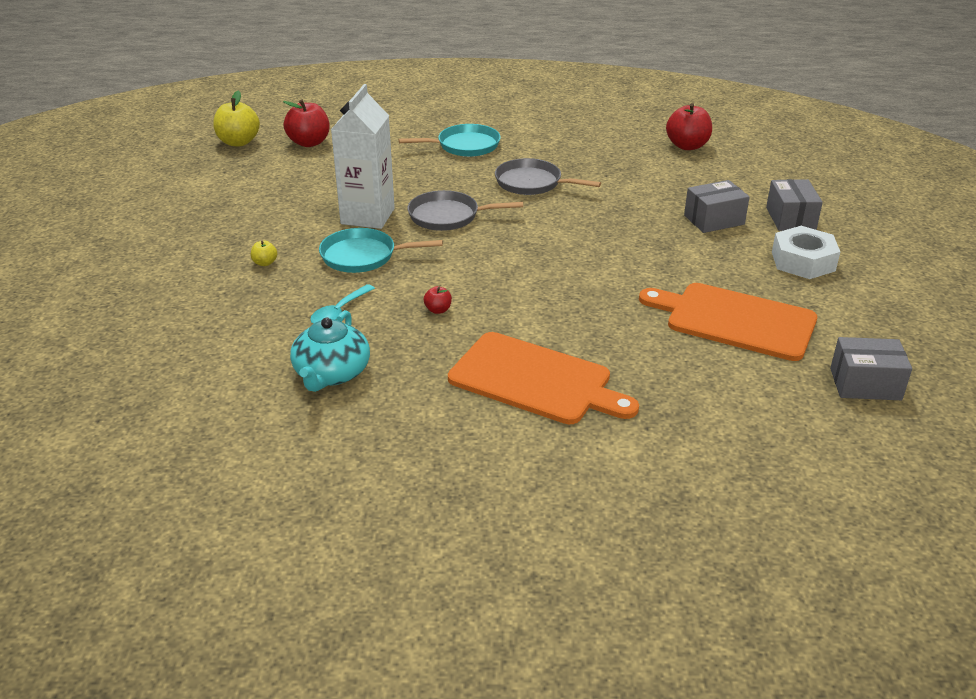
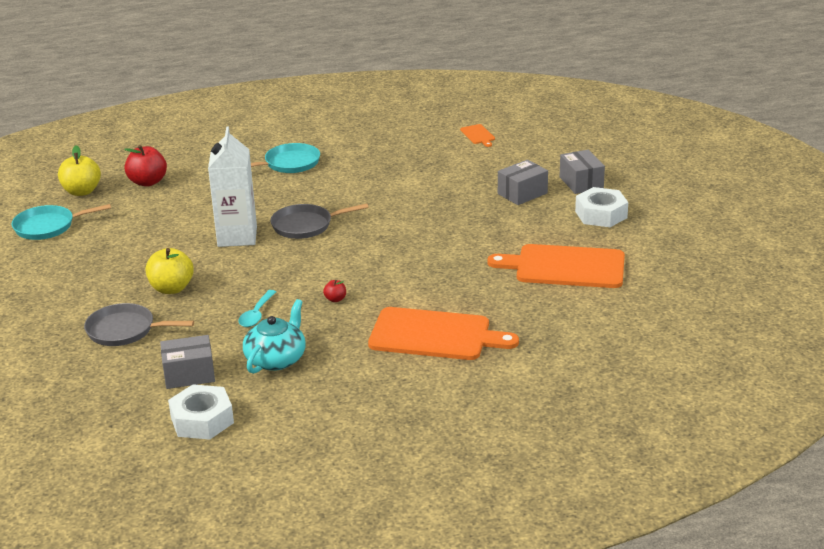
camera: 15 degrees left, 5 degrees down
yellow apple [251,241,277,266] -> yellow apple [146,248,194,294], size x2.10
turquoise teapot [290,310,370,392] -> turquoise teapot turned 150 degrees counterclockwise [243,299,306,374]
turquoise pan [319,228,443,273] -> turquoise pan moved to [11,204,111,240]
grey pan [495,158,601,195] -> grey pan moved to [84,303,194,346]
red apple [666,103,712,150] -> orange cutting board [460,124,495,147]
grey box [830,337,912,400] -> grey box moved to [160,335,215,389]
none -> white nut [168,384,234,440]

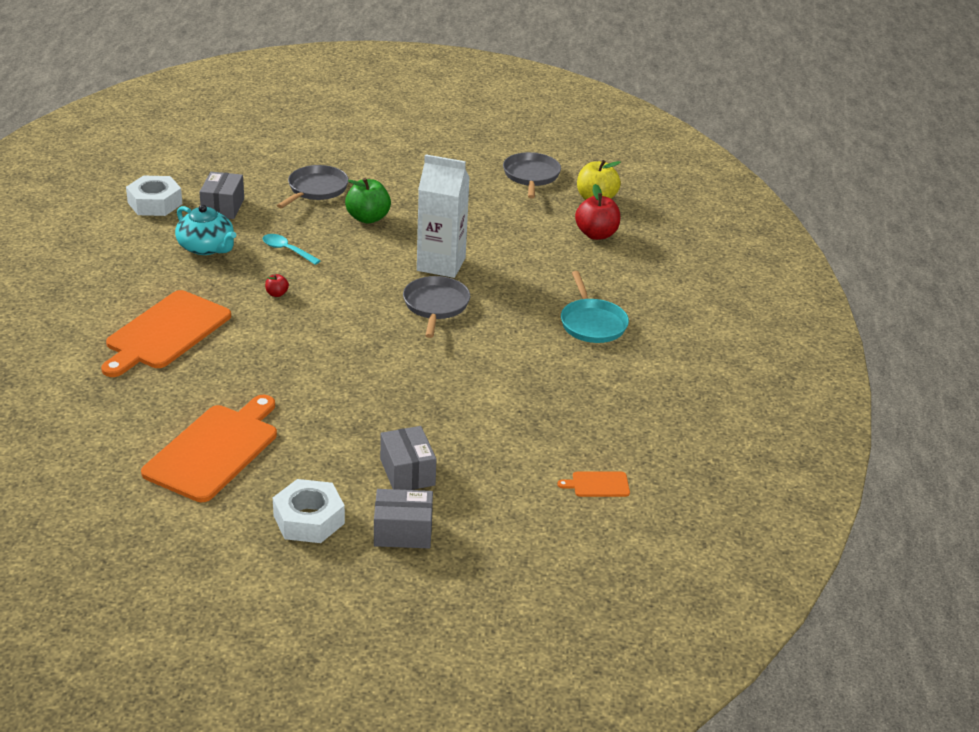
camera: 105 degrees right, 5 degrees up
turquoise pan [11,204,111,240] -> grey pan [503,152,561,199]
yellow apple [146,248,194,294] -> green apple [345,178,391,223]

